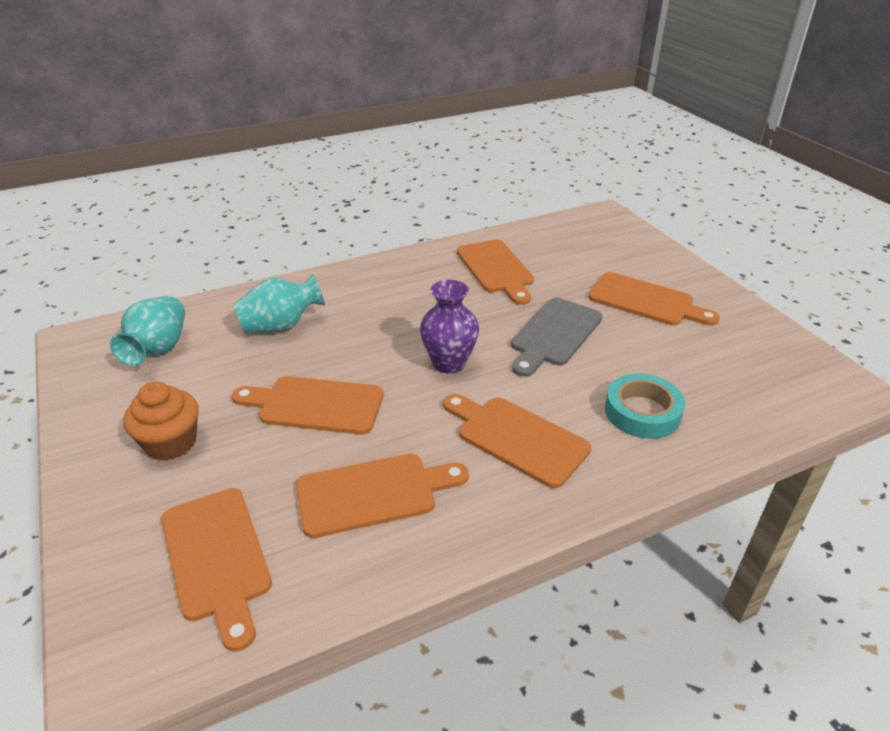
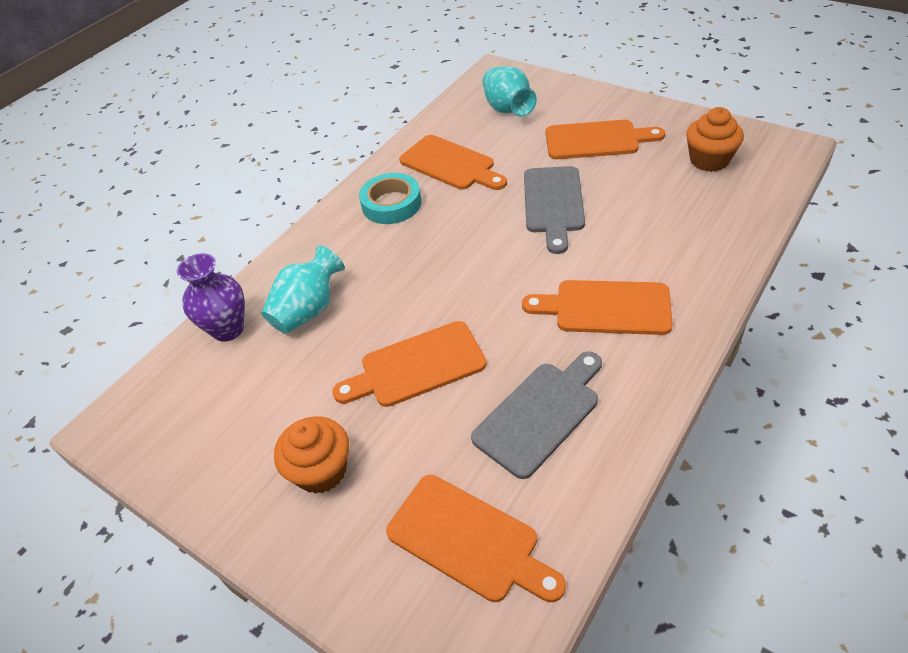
camera: 25 degrees left, 10 degrees up
turquoise vase [110,296,185,366] -> turquoise vase moved to [482,66,537,117]
orange cutting board [296,454,469,538] -> grey cutting board [471,352,602,479]
purple vase [420,280,479,374] -> purple vase moved to [177,253,245,342]
turquoise tape [605,373,685,439] -> turquoise tape moved to [359,173,421,224]
none -> orange cupcake [686,107,744,172]

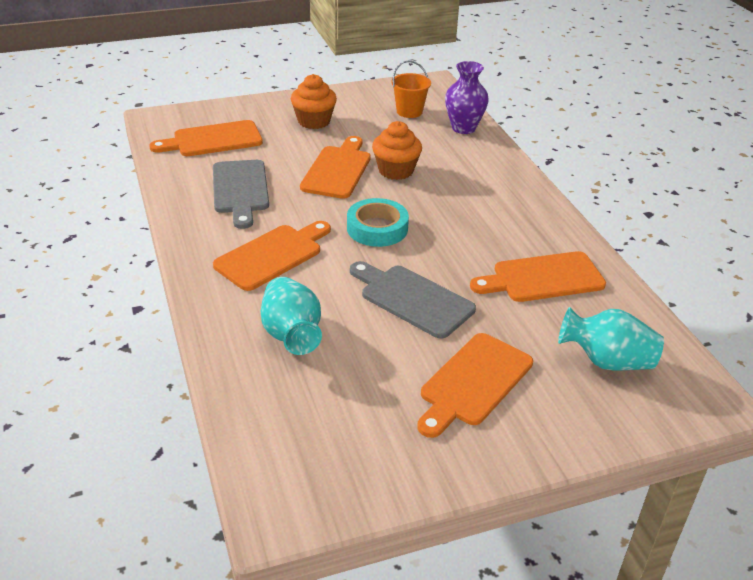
camera: 120 degrees right, 10 degrees down
turquoise vase [262,245,345,334] -> turquoise vase moved to [261,277,322,355]
turquoise tape [359,173,421,224] -> turquoise tape moved to [347,198,409,247]
orange cupcake [686,107,744,172] -> orange cupcake moved to [372,121,422,180]
none -> orange bucket [391,60,431,118]

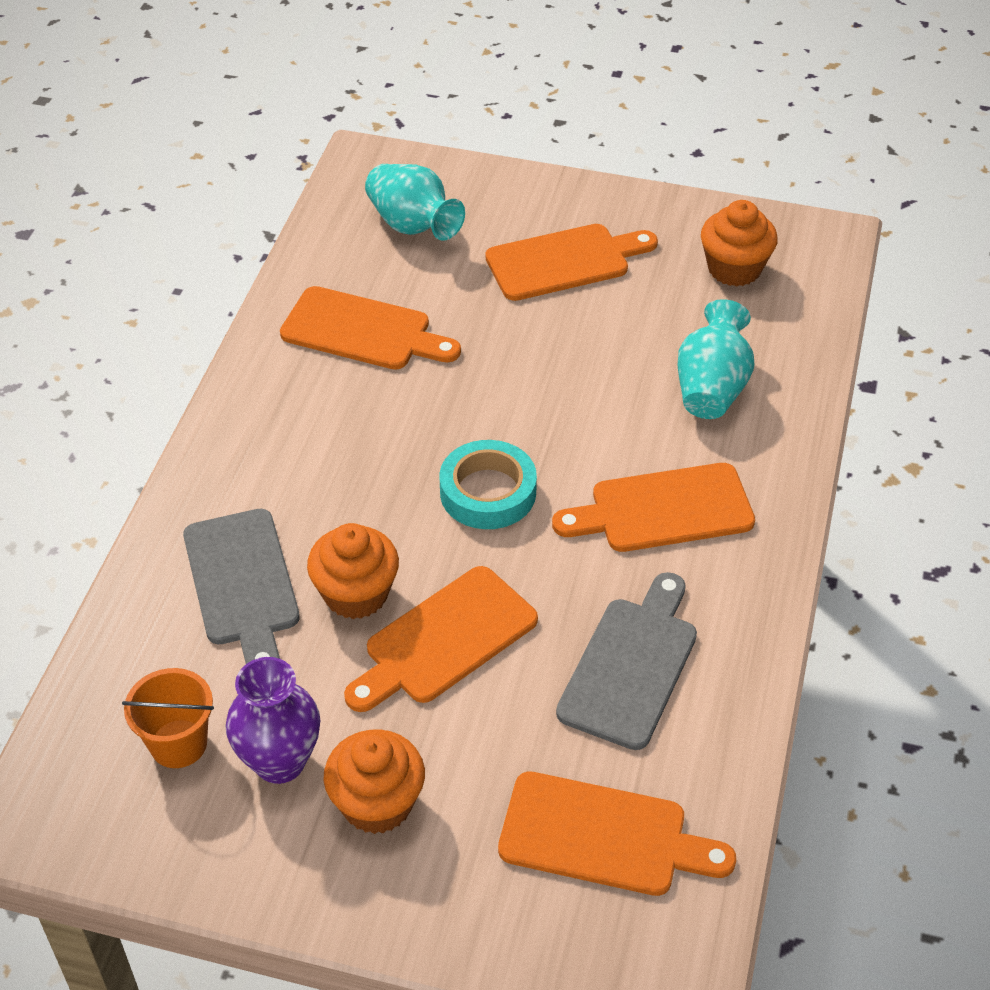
camera: 145 degrees left, 10 degrees up
grey cutting board [350,261,476,339] -> grey cutting board moved to [183,509,300,664]
purple vase [445,61,489,134] -> purple vase moved to [226,657,320,784]
none -> orange cupcake [701,200,778,287]

